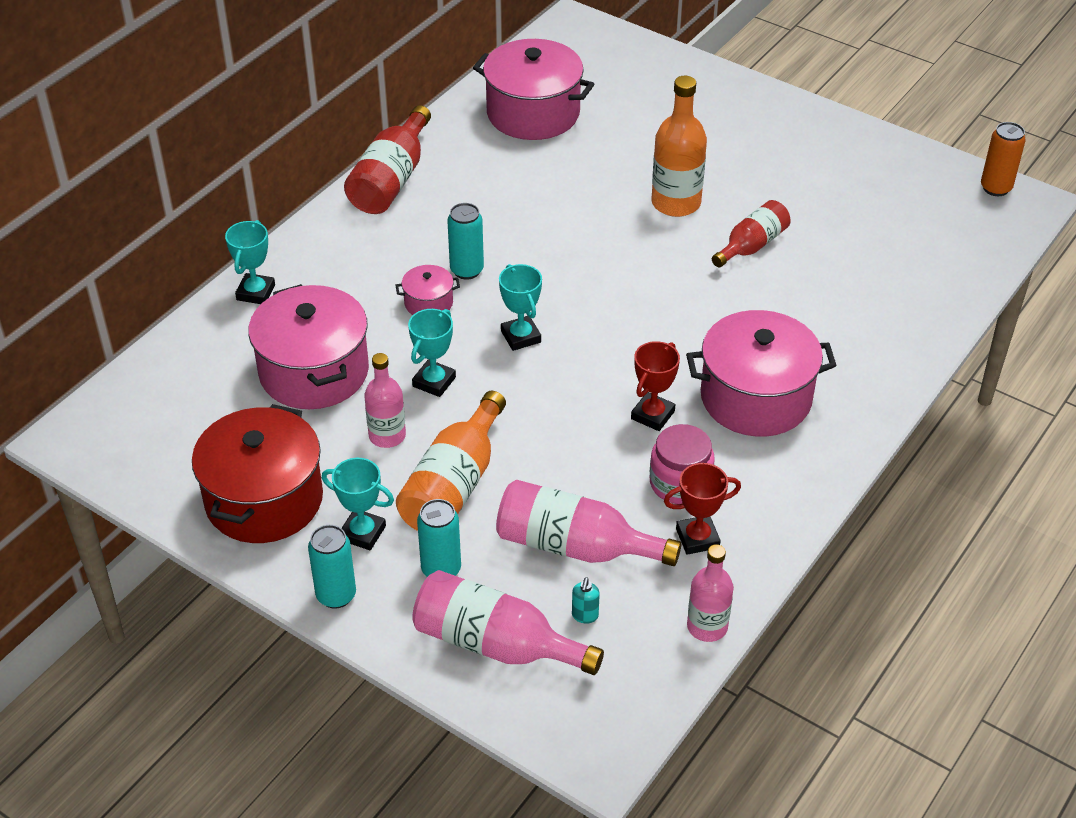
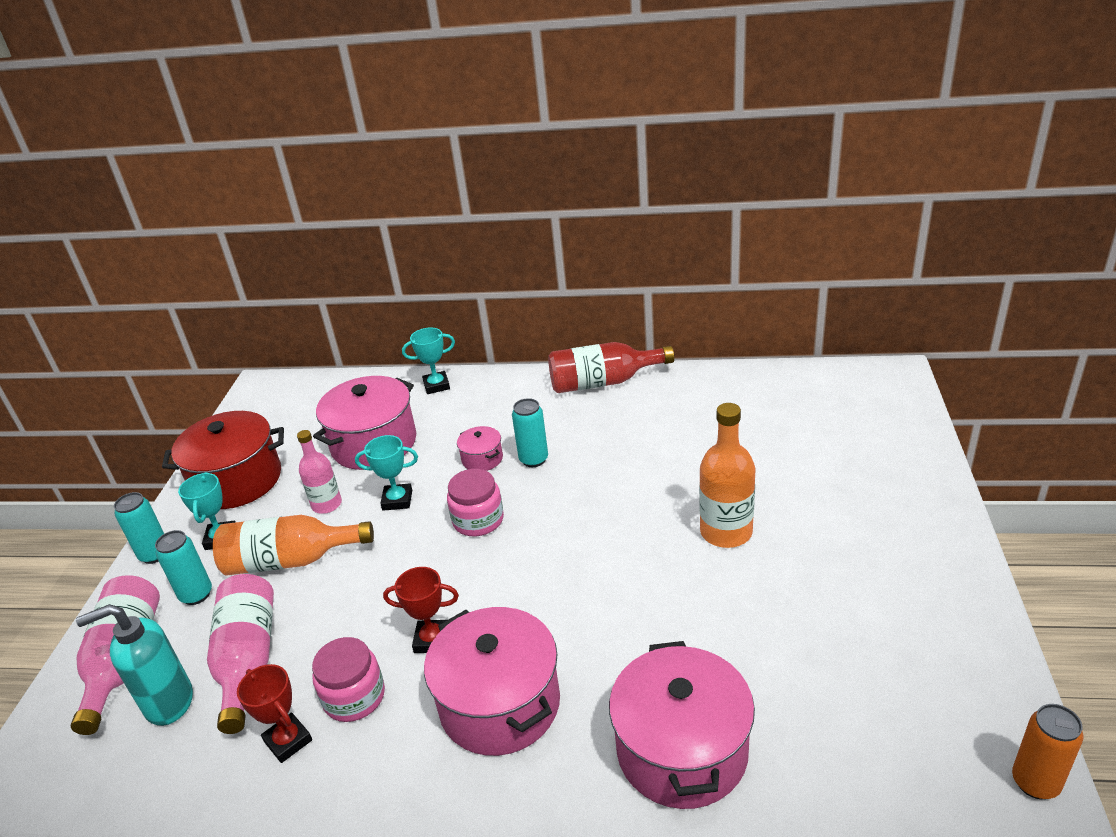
camera: 65 degrees right, 10 degrees down
pink pot [473,39,594,140] -> pink pot moved to [609,641,755,809]
turquoise trophy [499,264,542,351] -> pink jar [447,469,504,536]
turquoise soap dispenser [572,577,600,624] -> turquoise soap dispenser [76,604,193,726], size x2.43
pink bottle [687,544,734,642] -> none
red bottle [712,200,791,268] -> none

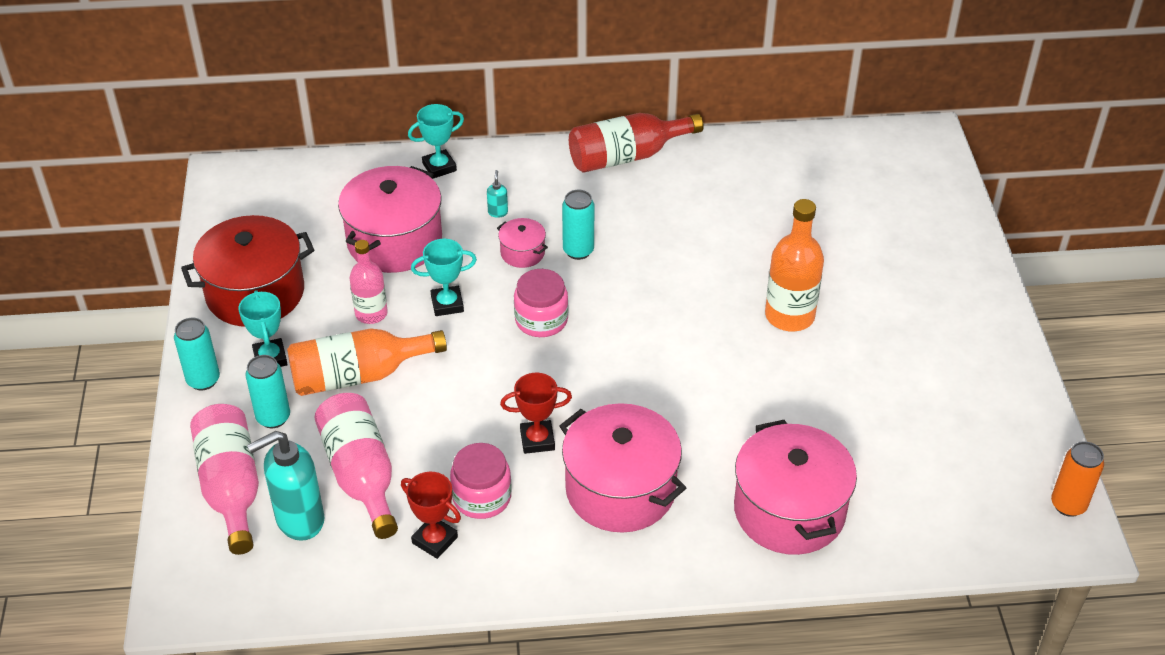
camera: 15 degrees left, 10 degrees up
none -> turquoise soap dispenser [487,170,508,218]

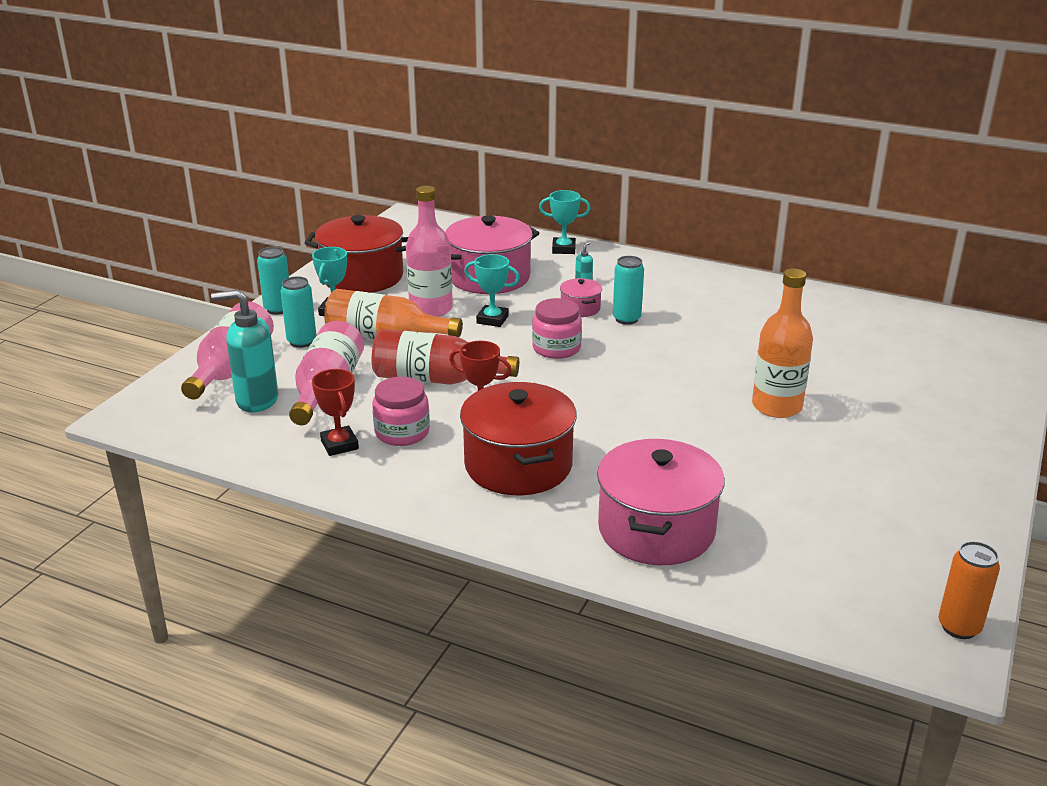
camera: 30 degrees right, 15 degrees down
pink bottle [349,240,388,324] -> pink bottle [406,186,453,317], size x1.54
pink pot [560,403,686,533] -> red pot [460,382,577,495]
red bottle [569,113,704,173] -> red bottle moved to [372,329,519,385]

